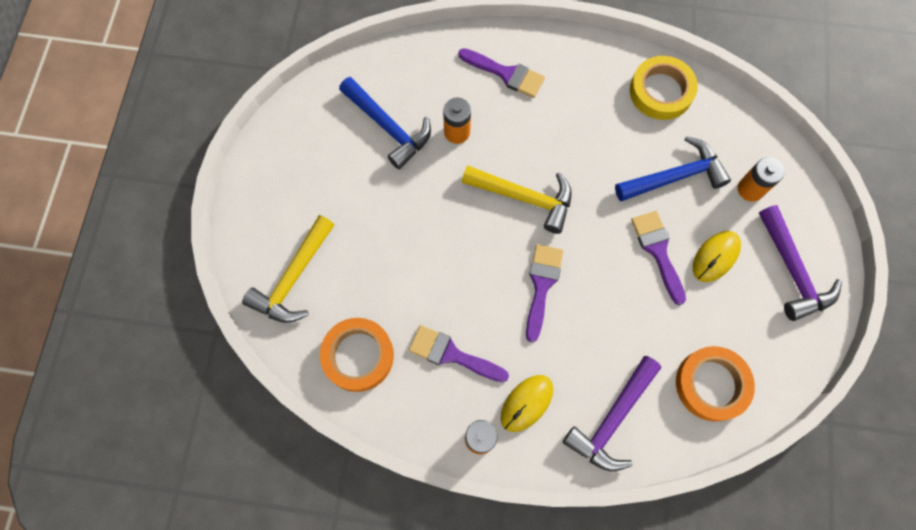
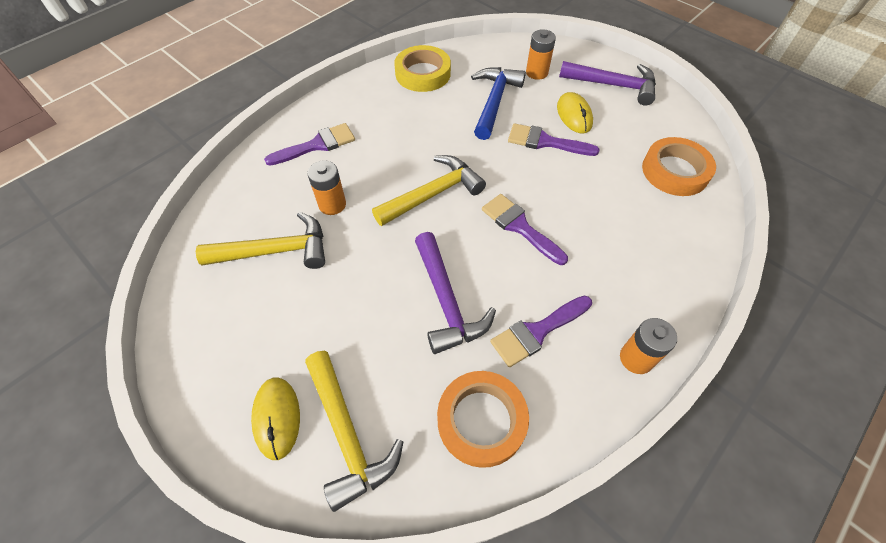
camera: 55 degrees left, 15 degrees down
blue hammer [339,77,431,169] -> yellow hammer [196,212,325,269]
yellow mouse [501,375,553,432] -> yellow mouse moved to [251,378,300,460]
purple hammer [562,356,661,471] -> purple hammer moved to [415,232,496,354]

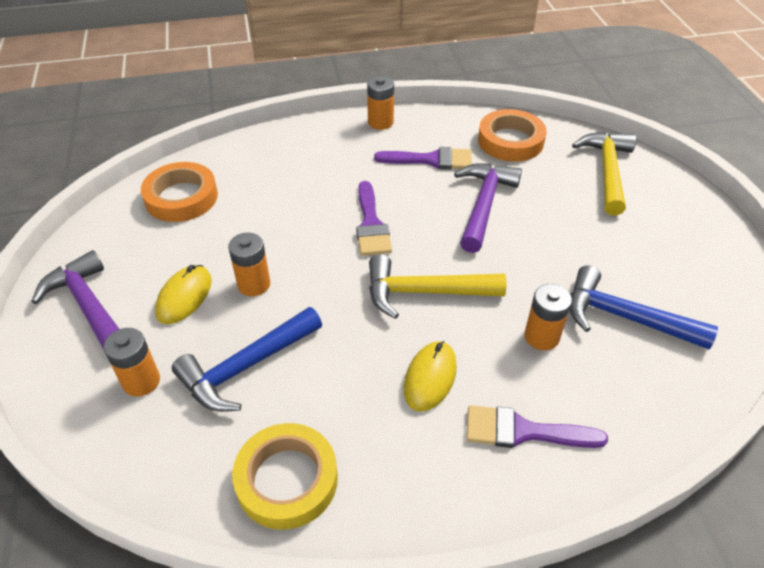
camera: 145 degrees left, 10 degrees down
yellow hammer [196,212,325,269] -> blue hammer [569,265,718,349]
yellow mouse [251,378,300,460] -> yellow mouse moved to [404,341,457,412]
purple brush [508,123,600,156] -> orange battery [228,233,270,296]

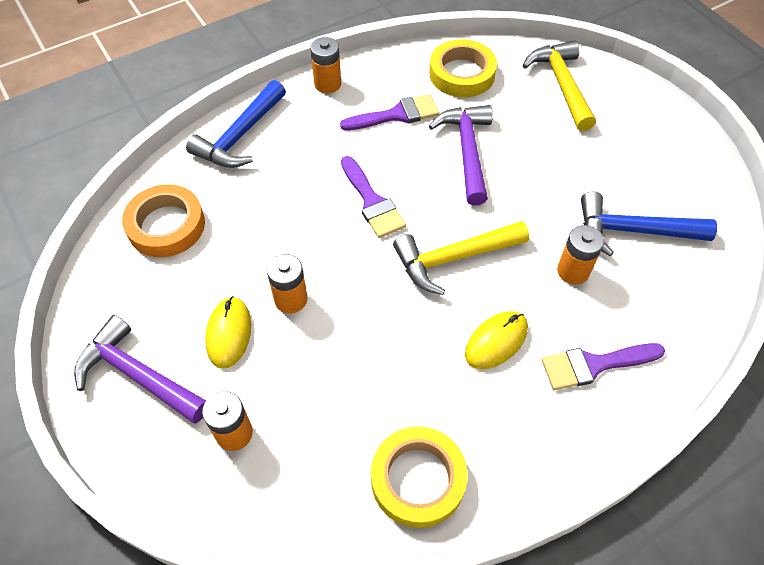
camera: 20 degrees left, 10 degrees up
blue hammer [172,307,322,412] -> blue hammer moved to [186,80,286,168]
yellow mouse [404,341,457,412] -> yellow mouse turned 45 degrees clockwise [465,311,528,369]
orange tape [478,109,547,162] -> yellow tape [429,39,497,97]

